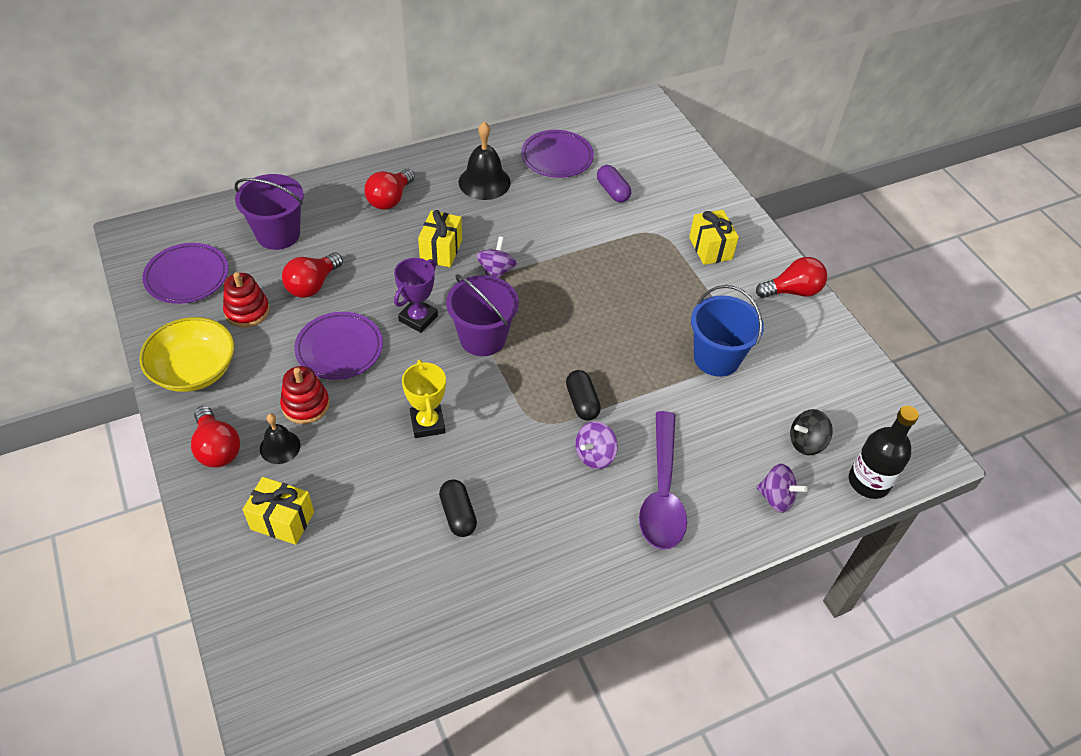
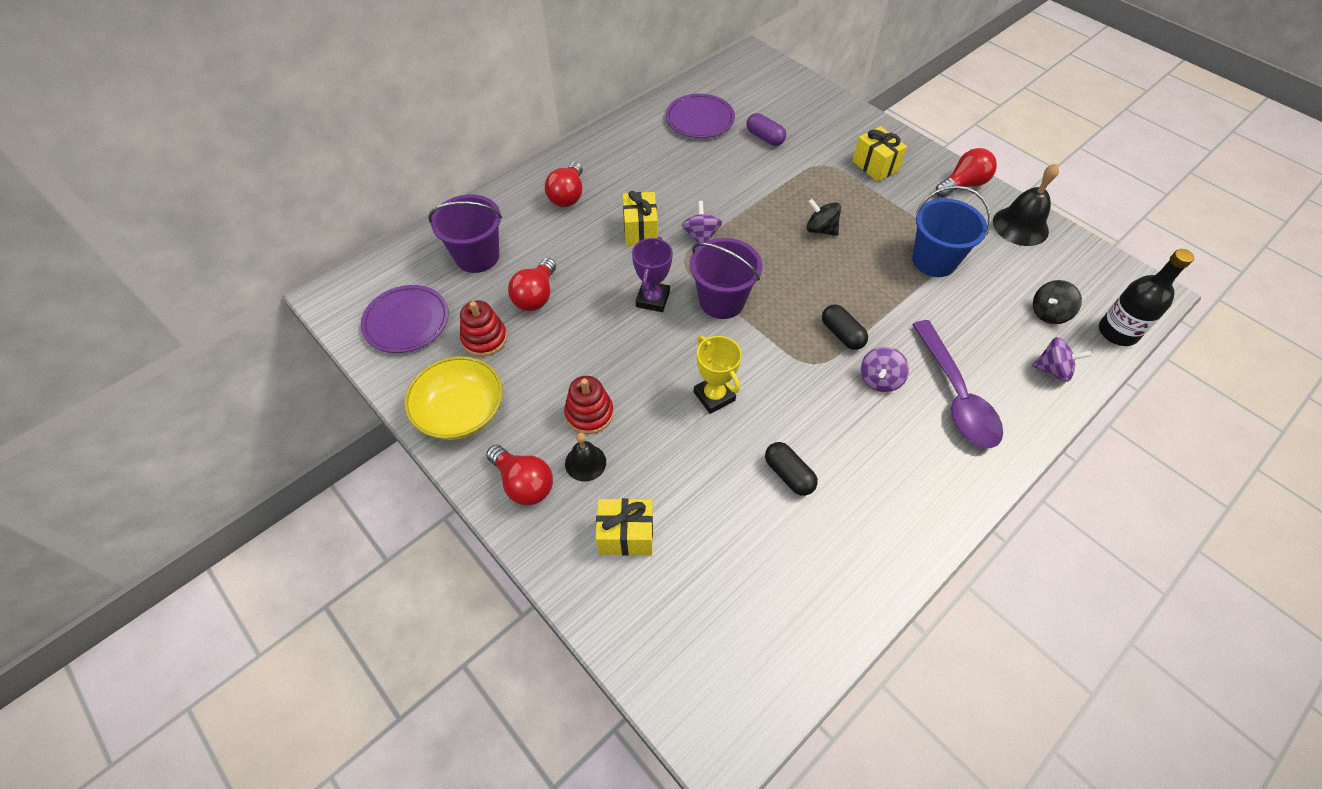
camera: 15 degrees left, 5 degrees up
purple plate [294,312,383,380] -> none
black bell [459,122,511,200] -> black bell moved to [993,163,1059,246]
none -> black spinning top [807,199,841,236]

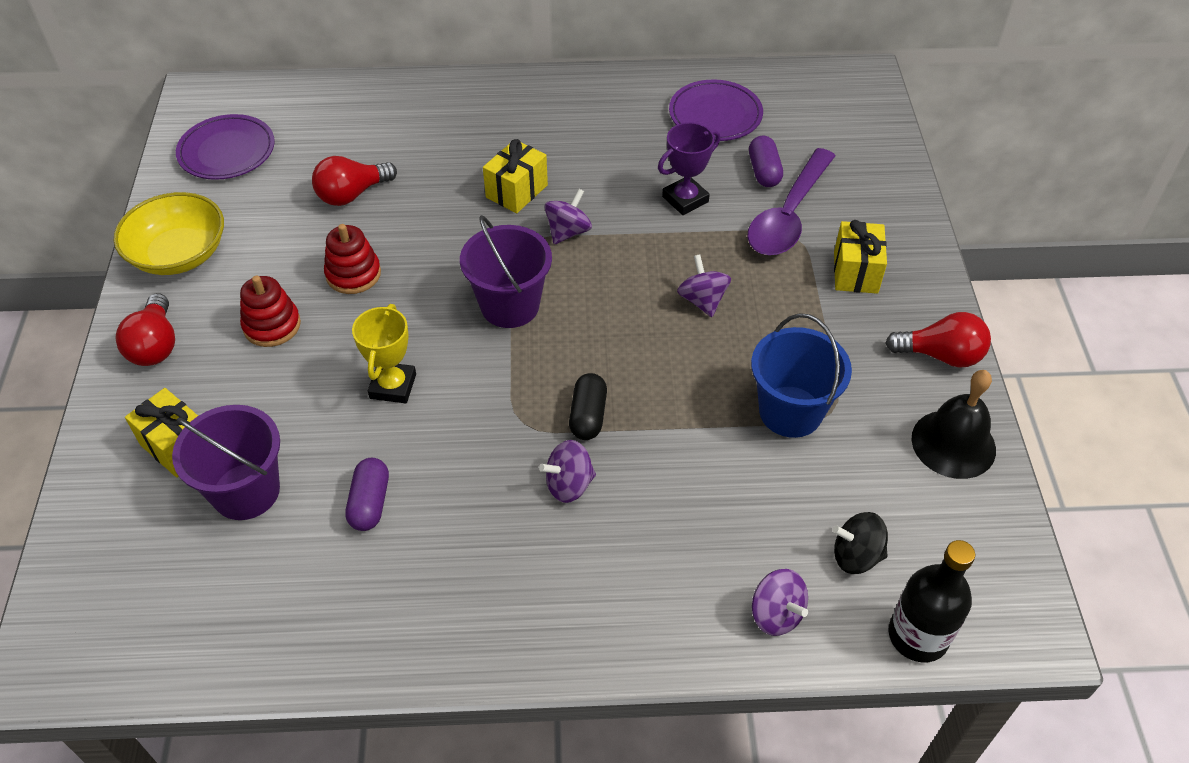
camera: 40 degrees right, 5 degrees down
purple bucket [428,195,502,273] -> purple bucket moved to [172,405,280,520]
red stacking toy [460,300,507,357] -> red stacking toy moved to [324,224,381,294]
red light bulb [545,162,583,207] -> none
black bell [565,432,606,481] -> none
purple trophy [632,237,673,312] -> purple trophy moved to [658,122,721,215]
black capsule [765,442,818,496] -> purple capsule [345,458,389,531]
black spinning top [807,199,841,236] -> purple spinning top [677,254,731,317]
purple spoon [912,320,1003,448] -> purple spoon moved to [747,148,835,255]

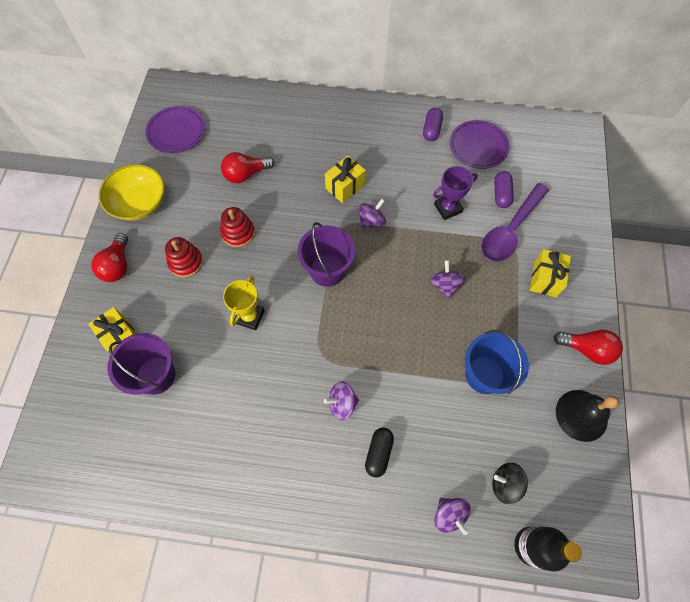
camera: 10 degrees right, 15 degrees up
purple capsule [345,458,389,531] -> purple capsule moved to [423,108,443,141]
black capsule [569,373,607,440] -> black capsule moved to [365,427,394,478]

